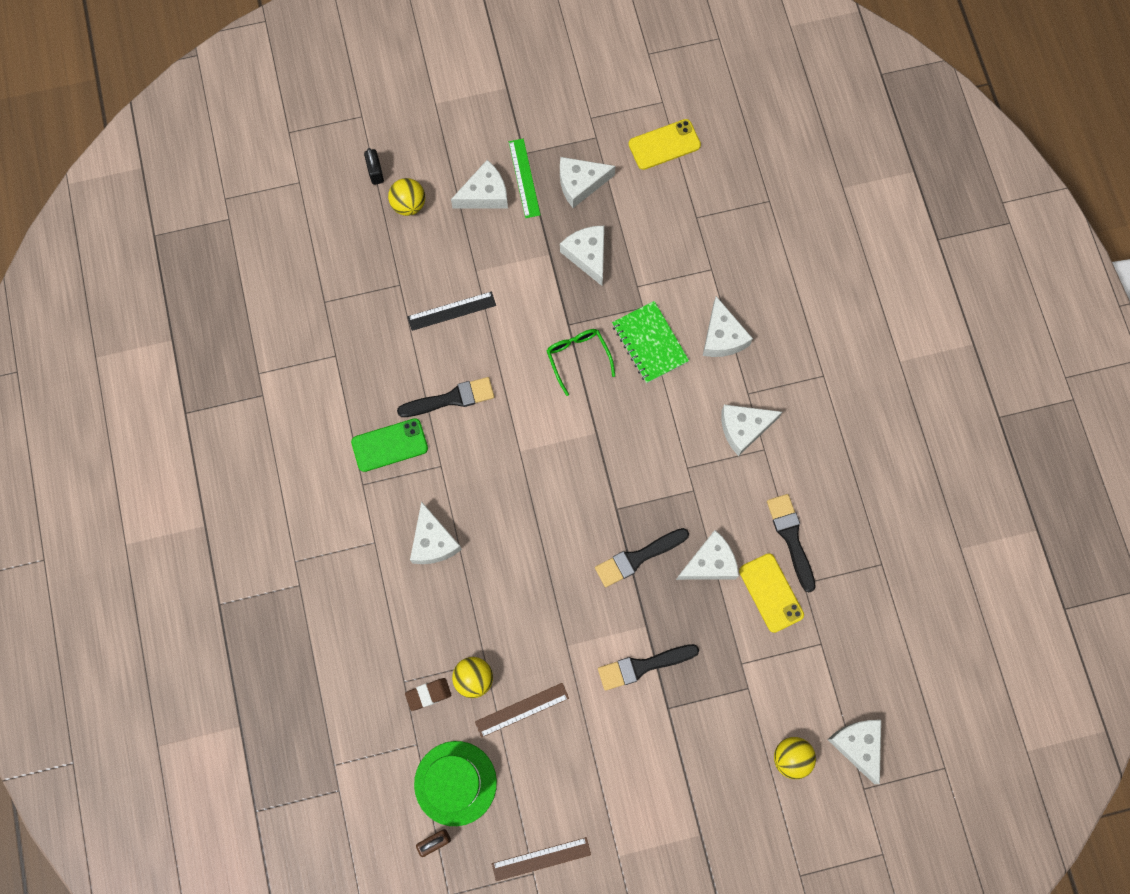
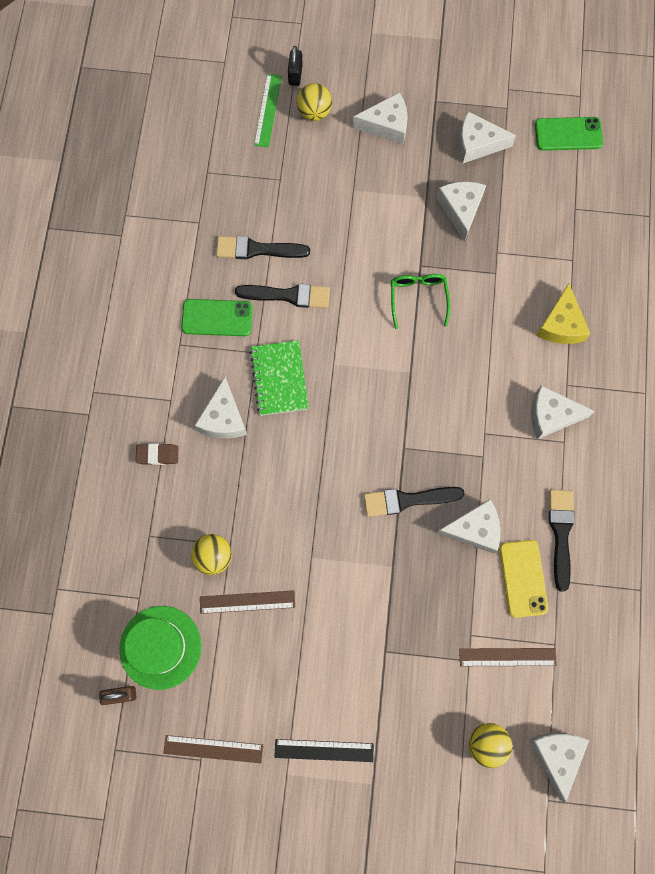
camera: 20 degrees right, 0 degrees up
brown eraser [405,678,452,711] -> brown eraser moved to [136,443,178,465]
black ruler [407,291,496,331] -> black ruler moved to [274,739,374,762]
green ruler [509,139,540,218] -> green ruler moved to [254,74,282,147]
black brush [598,644,699,691] -> black brush moved to [216,236,310,259]
green notebook [612,301,689,383] -> green notebook moved to [250,340,309,416]
yellow phone [629,119,701,170] -> green phone [535,117,603,151]
white cheese [703,296,753,357] -> yellow cheese [536,283,590,344]
none -> brown ruler [459,648,557,666]

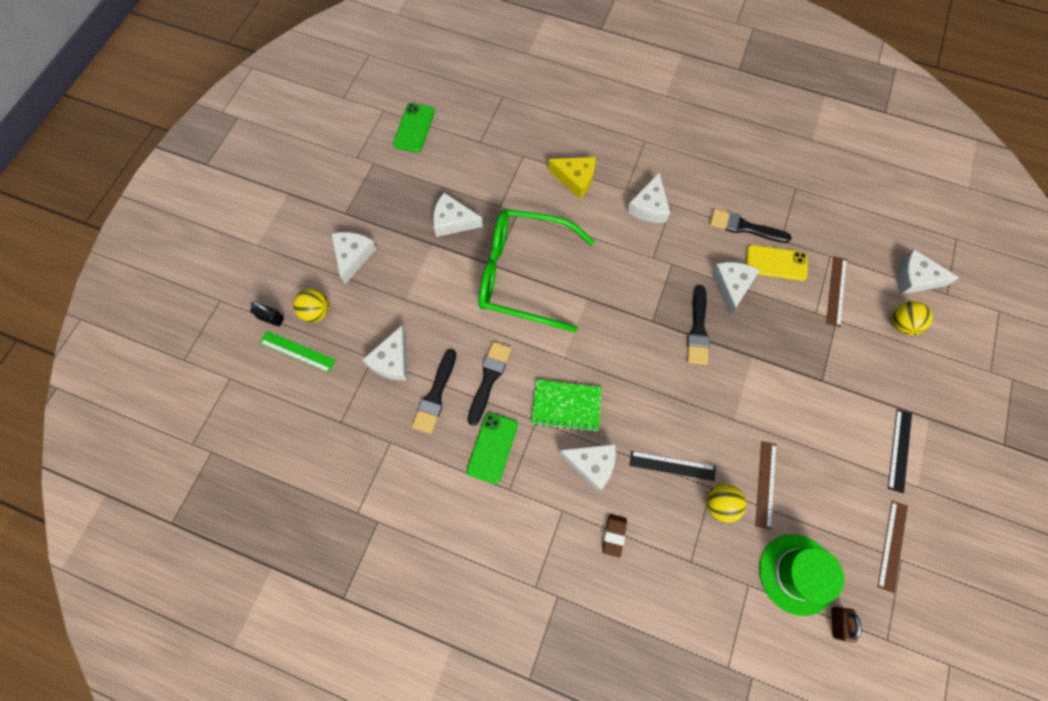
camera: 75 degrees left, 5 degrees down
green glasses [391,274,450,329] -> green glasses [479,209,595,333], size x2.26
white cheese [459,111,516,163] -> white cheese moved to [362,326,407,380]
none -> black ruler [629,451,716,481]

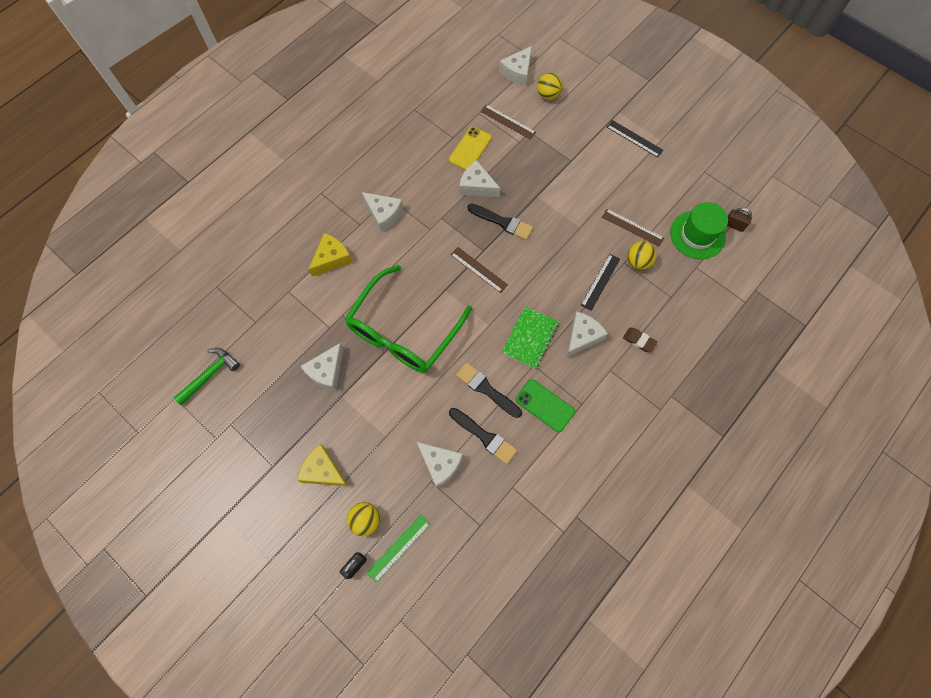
camera: 70 degrees left, 0 degrees up
white cheese [331,232,376,284] -> yellow cheese [297,444,348,486]
green phone [393,103,435,152] -> green hammer [173,348,240,405]
black brush [710,209,792,243] -> none
brown ruler [878,500,908,593] -> brown ruler moved to [450,247,508,293]

